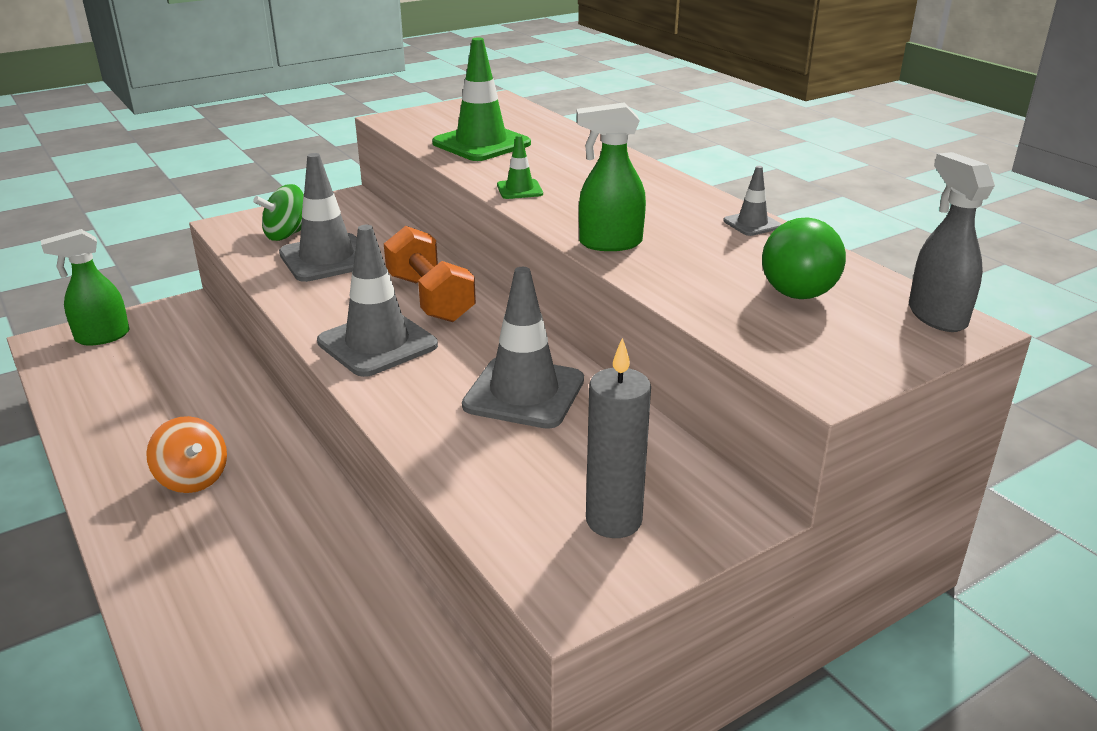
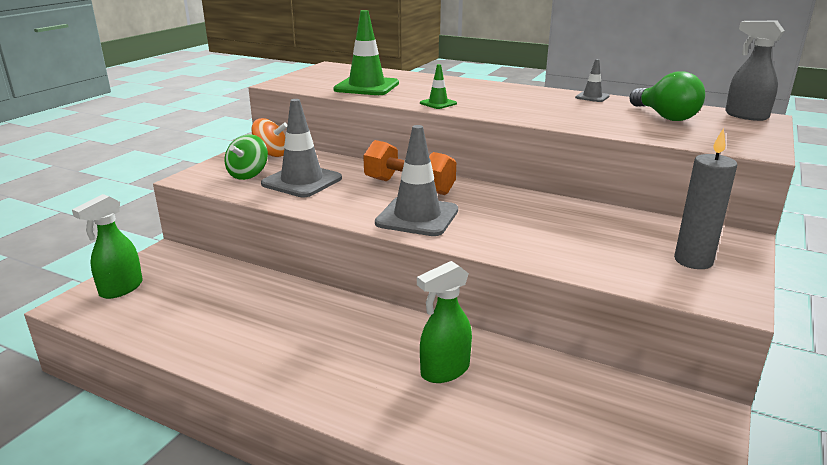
camera: 30 degrees left, 5 degrees down
orange spinning top [146,416,227,493] -> orange spinning top moved to [251,118,287,157]
grey traffic cone [462,267,584,429] -> none
green spray bottle [576,103,646,251] -> green spray bottle moved to [417,261,472,383]

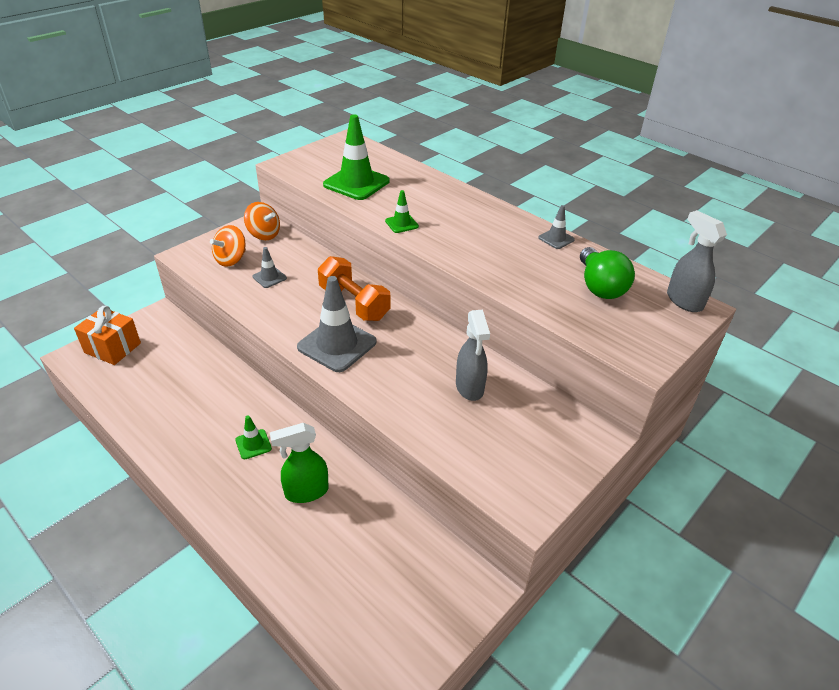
camera: 15 degrees right, 15 degrees up
green spray bottle [72,194,143,299] -> orange gift [74,306,141,365]
green spinning top [225,134,268,180] -> orange spinning top [210,225,246,267]
grey traffic cone [261,99,342,197] -> grey traffic cone [253,247,287,288], size x0.49
grey candle [674,128,737,269] -> none
none -> green traffic cone [235,415,272,459]
none -> grey spray bottle [456,310,490,401]

